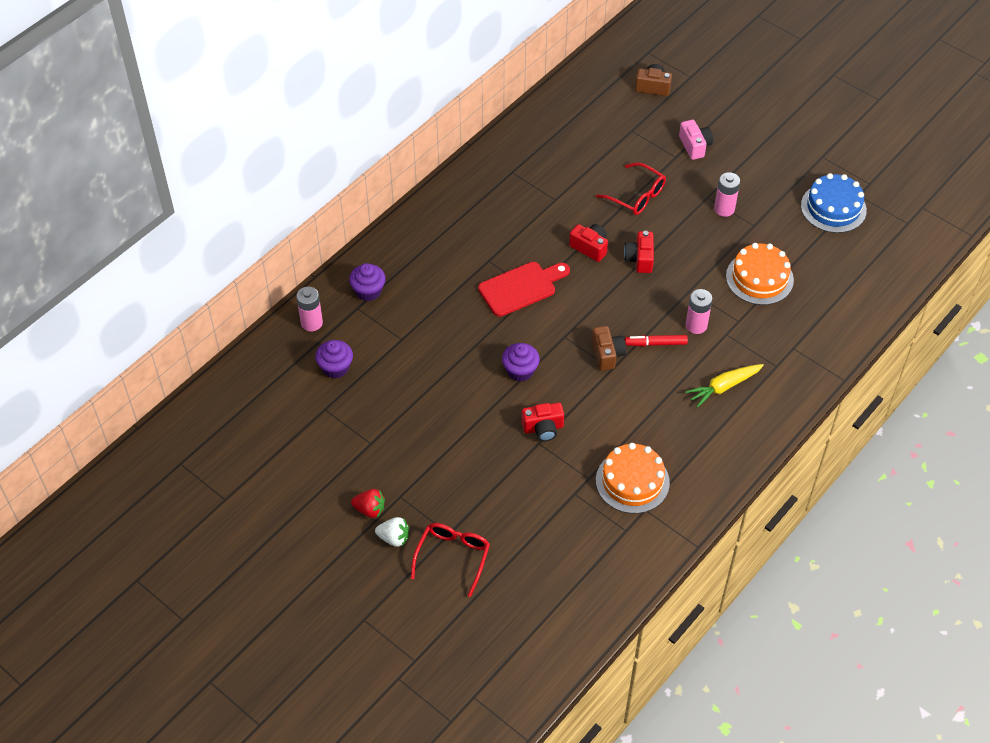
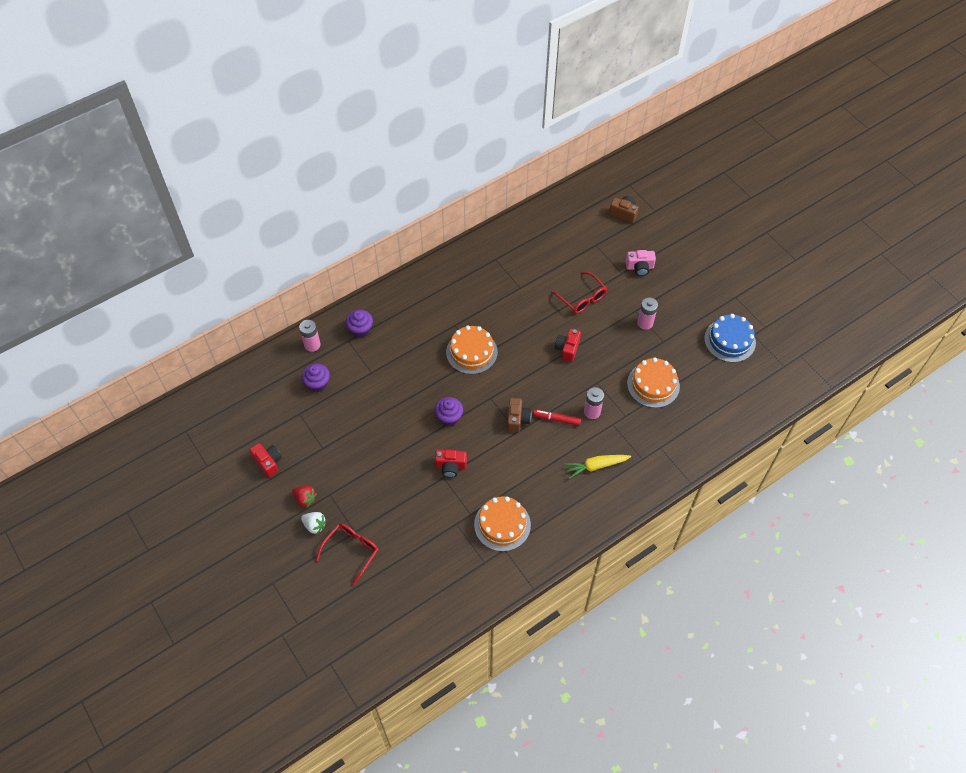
camera: 15 degrees right, 5 degrees up
red cutting board [478,262,570,317] -> orange cake [446,325,498,374]
red camera [569,224,608,262] -> red camera moved to [249,443,282,477]
pink camera [679,120,713,160] -> pink camera turned 90 degrees clockwise [626,250,656,276]

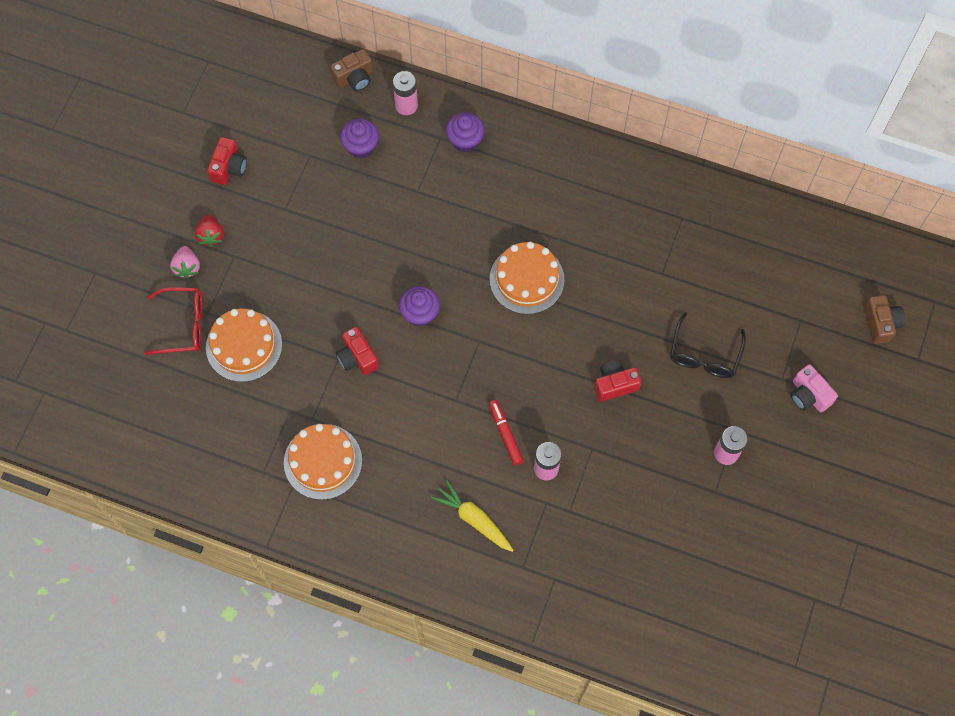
camera: 55 degrees right, 10 degrees up
white strawberry [301,512,326,535] -> pink strawberry [170,246,200,279]
brown camera [507,398,531,432] -> brown camera moved to [330,49,373,91]
red glasses [551,272,607,314] -> black glasses [670,312,746,378]
orange cake [627,358,680,408] -> orange cake moved to [206,309,282,382]
blue cake [704,314,756,363] -> none

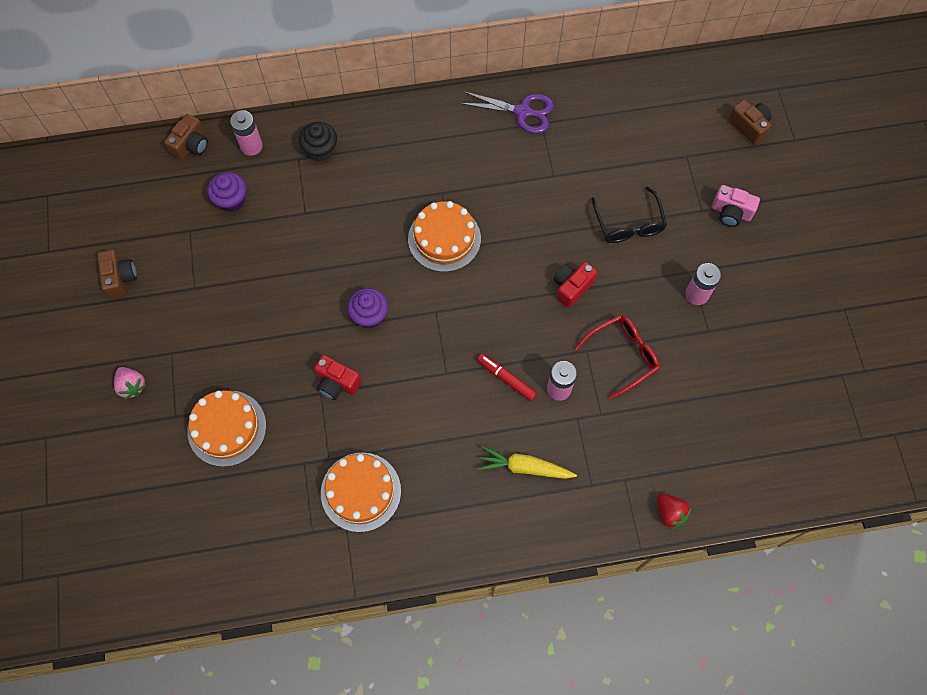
camera: 30 degrees left, 0 degrees up
red glasses [144,287,203,355] -> red glasses moved to [575,315,659,399]
red strawberry [195,214,224,247] -> red strawberry moved to [657,494,691,529]
red camera [207,137,247,185] -> brown camera [97,250,137,298]
purple cupcake [446,112,485,153] -> black cupcake [299,122,337,162]
none -> purple scissors [459,91,554,134]

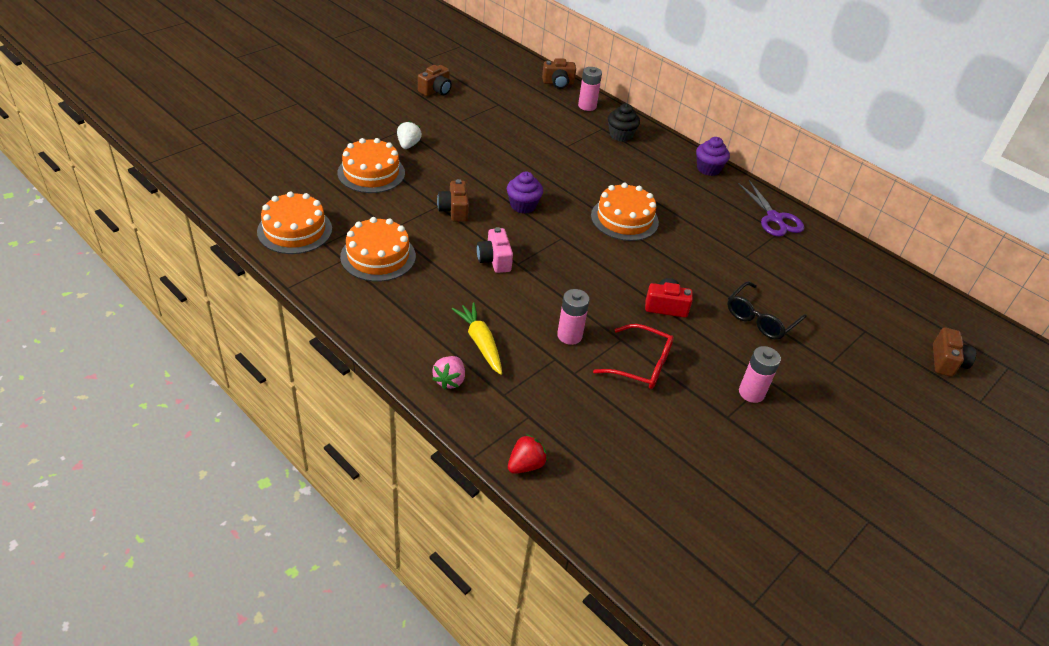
camera: 50 degrees right, 25 degrees down
pink strawberry [114,367,146,400] -> pink strawberry moved to [432,356,465,390]
purple cupcake [207,172,247,212] -> purple cupcake moved to [696,137,730,176]
red camera [314,355,362,400] -> brown camera [437,179,469,222]
red marker [477,354,537,401] -> none
red strawberry [657,494,691,529] -> red strawberry turned 150 degrees counterclockwise [508,434,548,474]
pink camera [712,185,760,227] -> pink camera moved to [477,227,513,273]
none -> orange cake [257,191,332,254]
none -> white strawberry [397,121,422,149]

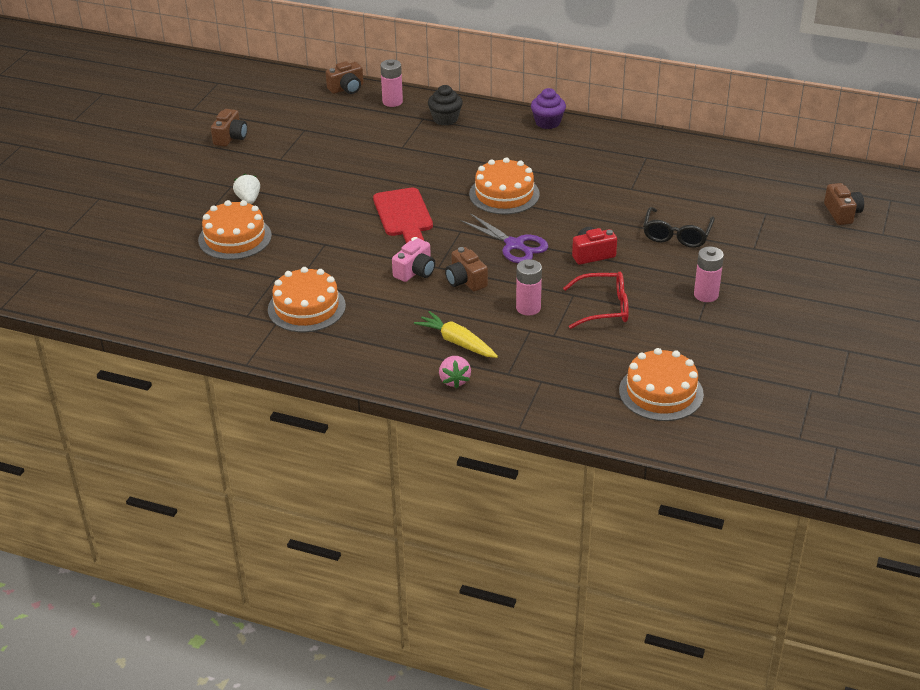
camera: 20 degrees left, 5 degrees down
orange cake [257,191,332,254] -> orange cake moved to [619,348,704,421]
brown camera [437,179,469,222] -> brown camera moved to [445,247,488,291]
pink camera [477,227,513,273] -> pink camera turned 105 degrees counterclockwise [392,238,435,282]
purple cupcake [507,172,543,214] -> red cutting board [373,188,433,243]
red strawberry [508,434,548,474] -> none
purple scissors [738,180,804,237] -> purple scissors moved to [460,213,548,263]

